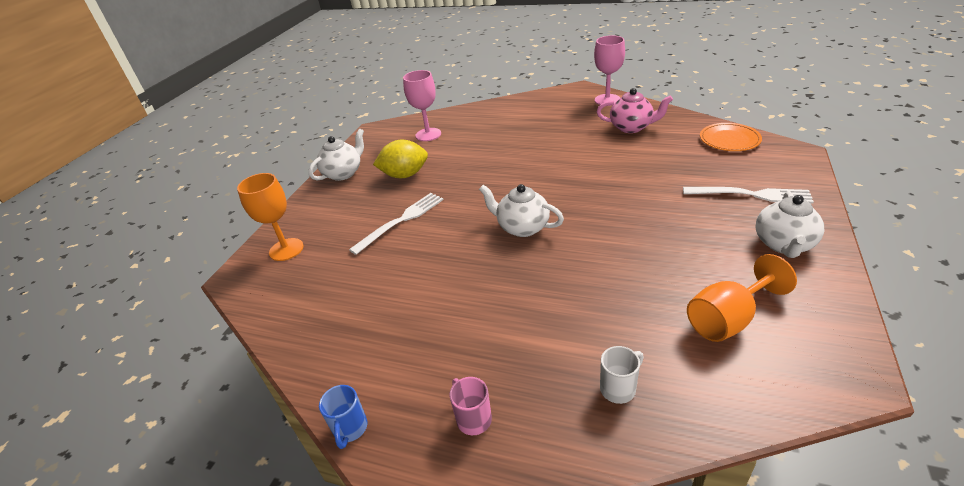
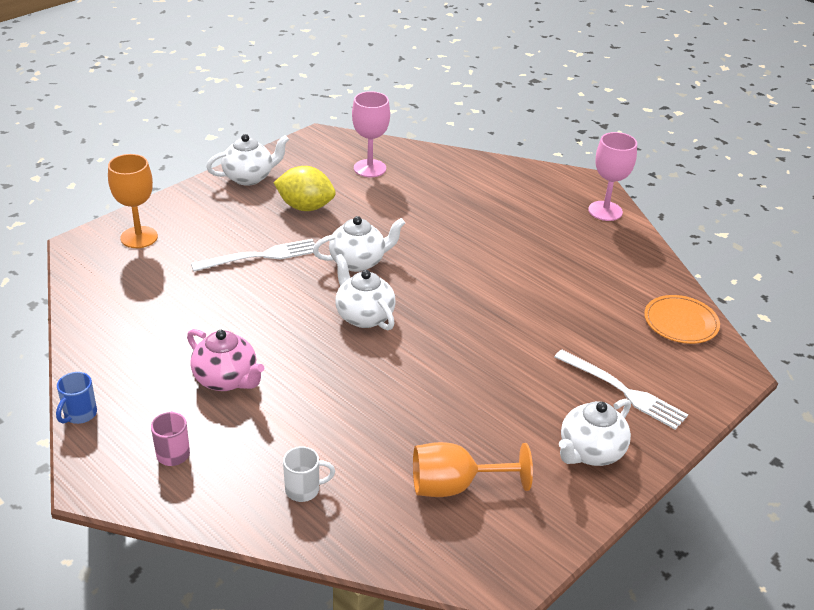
camera: 20 degrees right, 0 degrees up
pink teapot [597,88,673,133] -> pink teapot moved to [187,329,265,391]
none -> white teapot [313,216,405,272]

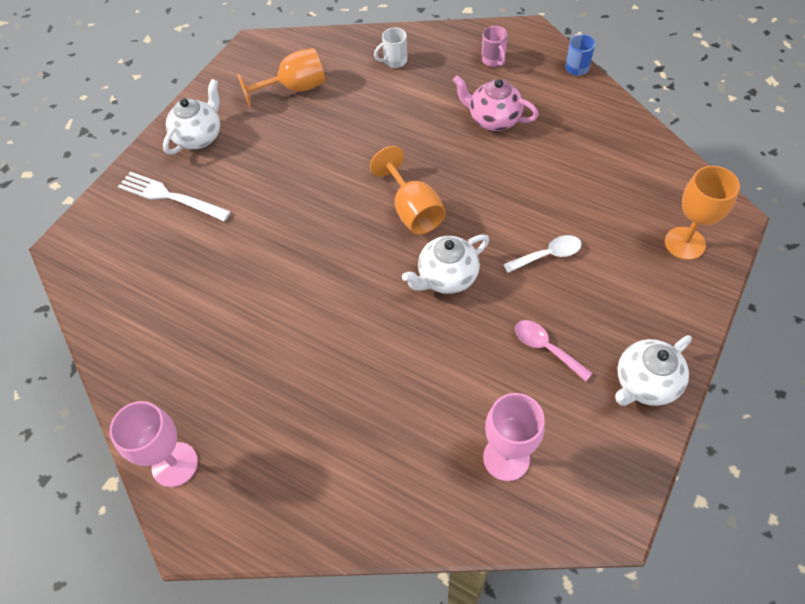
camera: 170 degrees right, 20 degrees up
white fork [191,239,319,271] -> white spoon [503,235,582,273]
yellow lemon [273,166,336,211] -> pink spoon [515,320,593,382]
white teapot [335,254,396,330] -> orange goblet [370,146,446,235]
orange plate [644,295,720,344] -> none

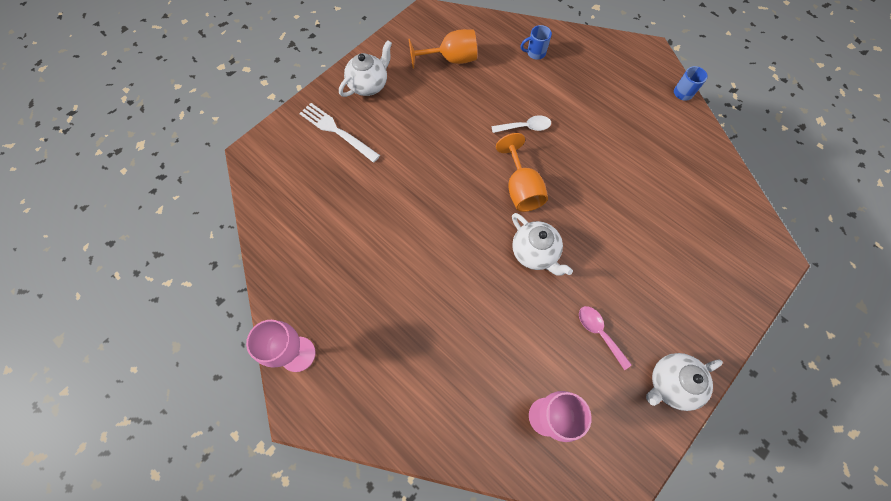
camera: 10 degrees right, 10 degrees up
white mug [374,28,407,68] -> blue mug [521,25,552,60]
white teapot [402,234,489,294] -> white teapot turned 105 degrees counterclockwise [512,213,573,276]
pink teapot [453,75,539,131] -> none
pink mug [481,26,508,67] -> none
white spoon [503,235,582,273] -> white spoon moved to [492,116,551,133]
orange goblet [665,166,740,260] -> none

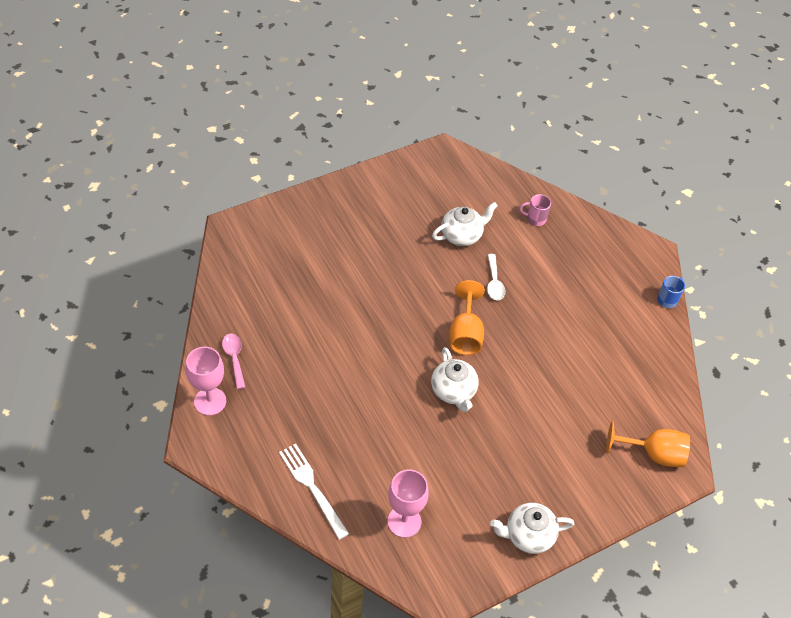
camera: 15 degrees right, 15 degrees down
white fork [299,103,380,163] -> white fork moved to [279,443,349,540]
white teapot [339,40,392,97] -> white teapot moved to [432,202,498,246]
orange goblet [409,29,477,69] -> orange goblet moved to [606,421,690,467]
white spoon [492,116,551,133] -> white spoon turned 75 degrees clockwise [487,254,505,300]
blue mug [521,25,552,60] -> pink mug [519,194,551,226]
pink spoon [579,306,632,370] -> pink spoon moved to [222,334,245,389]

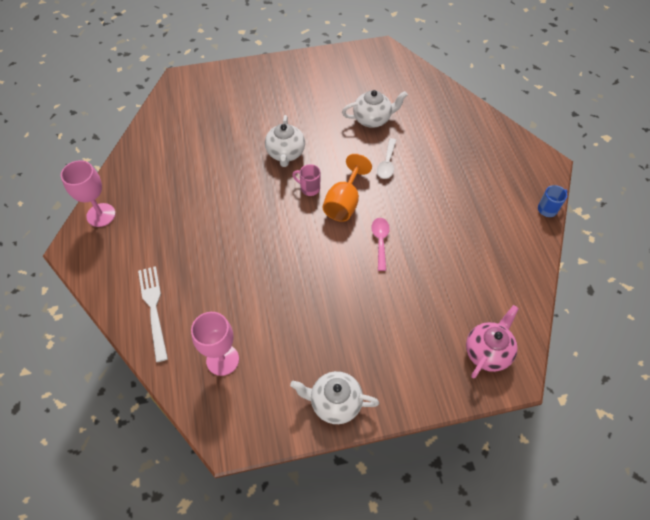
camera: 20 degrees right, 5 degrees up
pink spoon [222,334,245,389] -> pink spoon moved to [371,218,390,271]
white teapot [431,347,479,412] -> white teapot moved to [265,115,305,167]
pink mug [519,194,551,226] -> pink mug moved to [292,164,320,196]
orange goblet [606,421,690,467] -> pink teapot [466,305,519,378]

